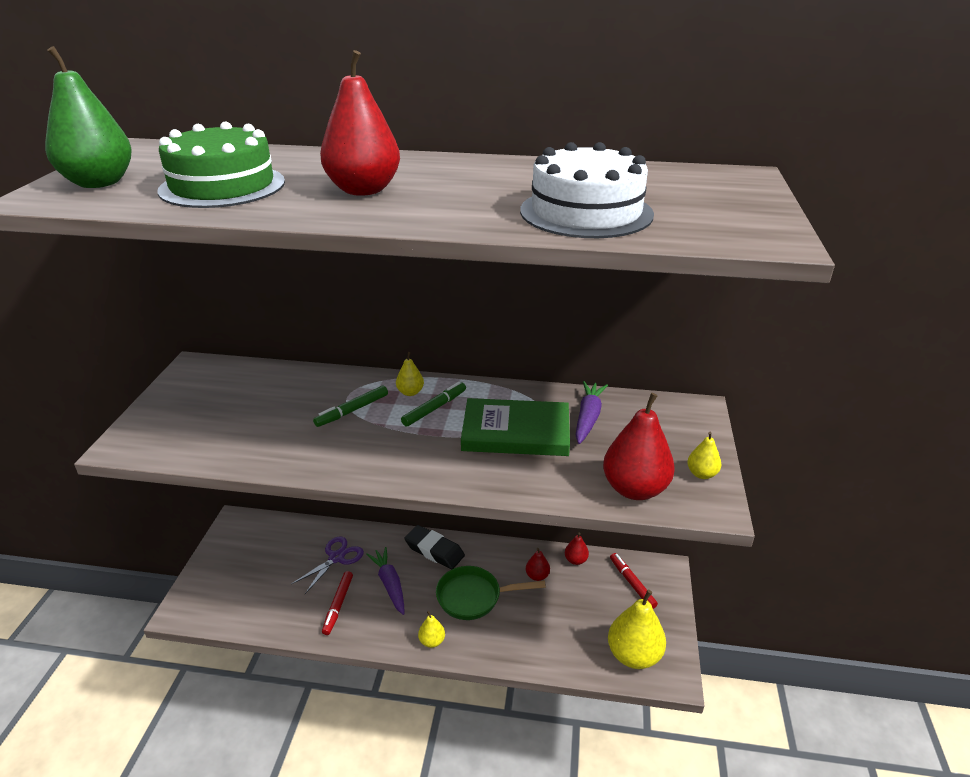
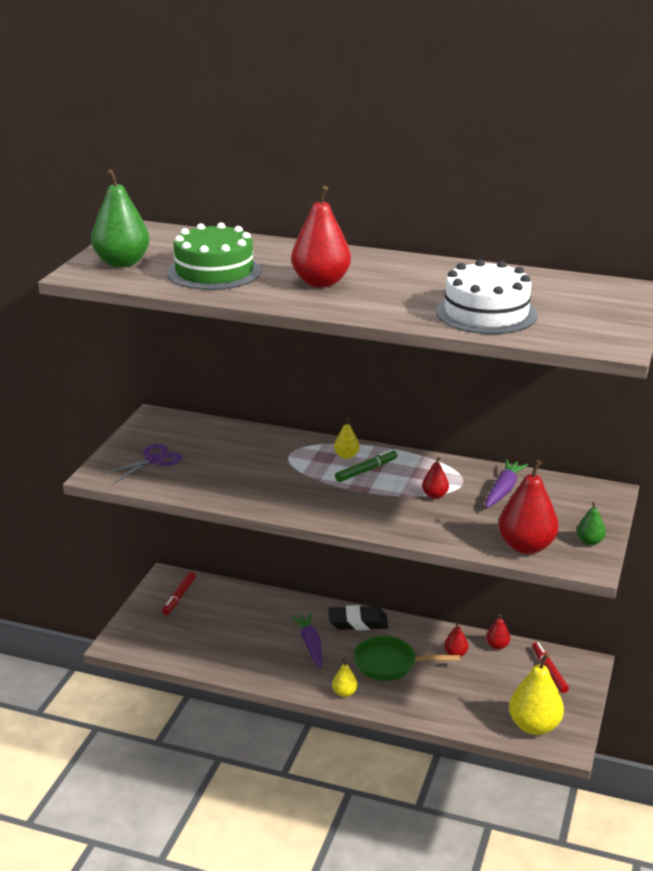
camera: 10 degrees right, 5 degrees down
purple scissors [292,536,364,594] -> purple scissors moved to [102,444,183,483]
green marker [313,386,388,427] -> none
red marker [322,571,353,635] -> red marker moved to [162,572,196,615]
black eraser [404,525,465,569] -> black eraser turned 45 degrees counterclockwise [328,605,388,630]
green book [461,398,570,456] -> red pear [422,457,449,499]
yellow pear [687,432,721,479] -> green pear [577,502,606,545]

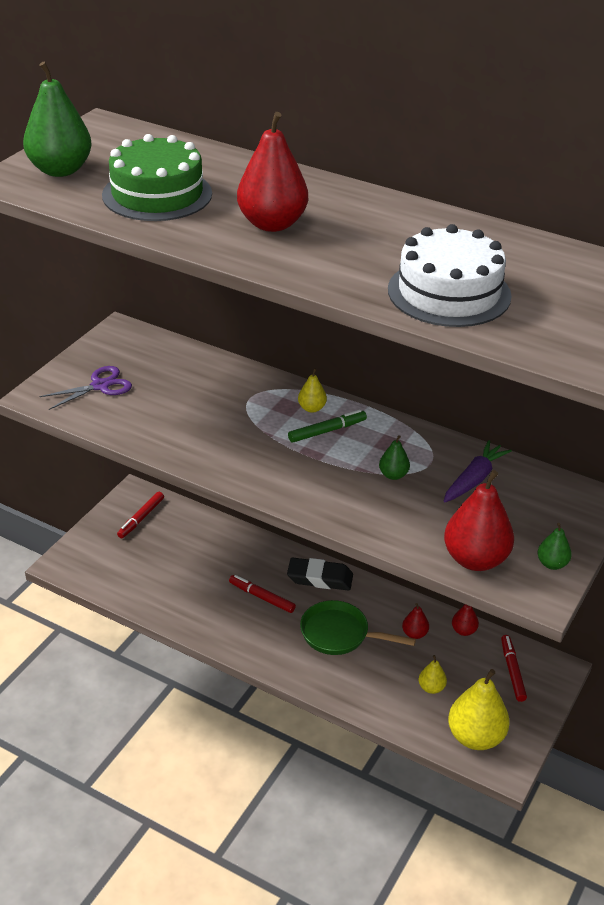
camera: 10 degrees right, 10 degrees up
purple carrot [291,613,322,668] -> red marker [229,575,296,613]
yellow pear [332,659,358,697] -> yellow pear moved to [419,655,447,694]
red pear [422,457,449,499] -> green pear [379,435,410,480]

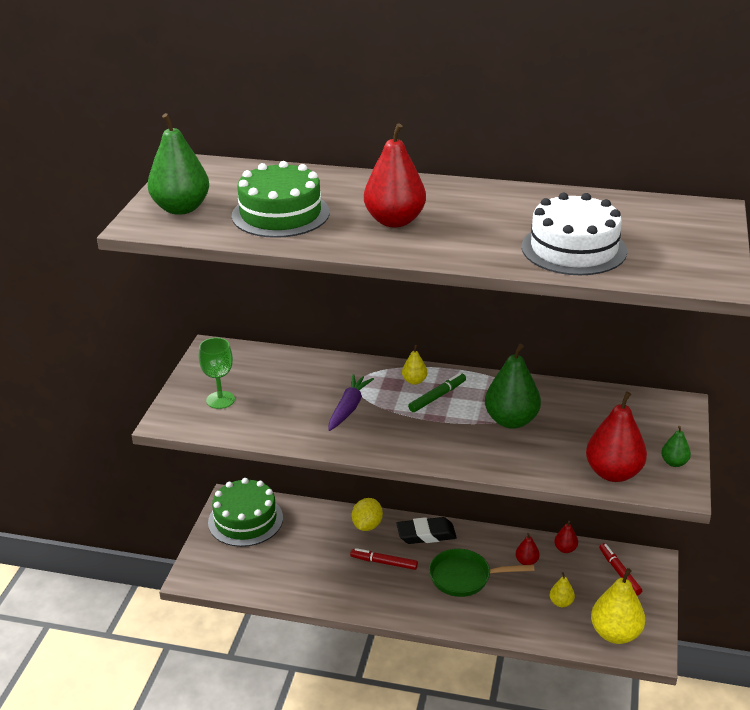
camera: 15 degrees left, 5 degrees down
purple scissors [39,366,132,410] -> green goblet [199,338,235,409]
red marker [117,492,164,538] -> green cake [208,478,283,547]
green pear [379,435,410,480] -> green pear [485,344,541,429], size x2.06
purple carrot [444,440,512,503] -> purple carrot moved to [329,374,374,431]
none -> yellow lemon [352,498,383,531]

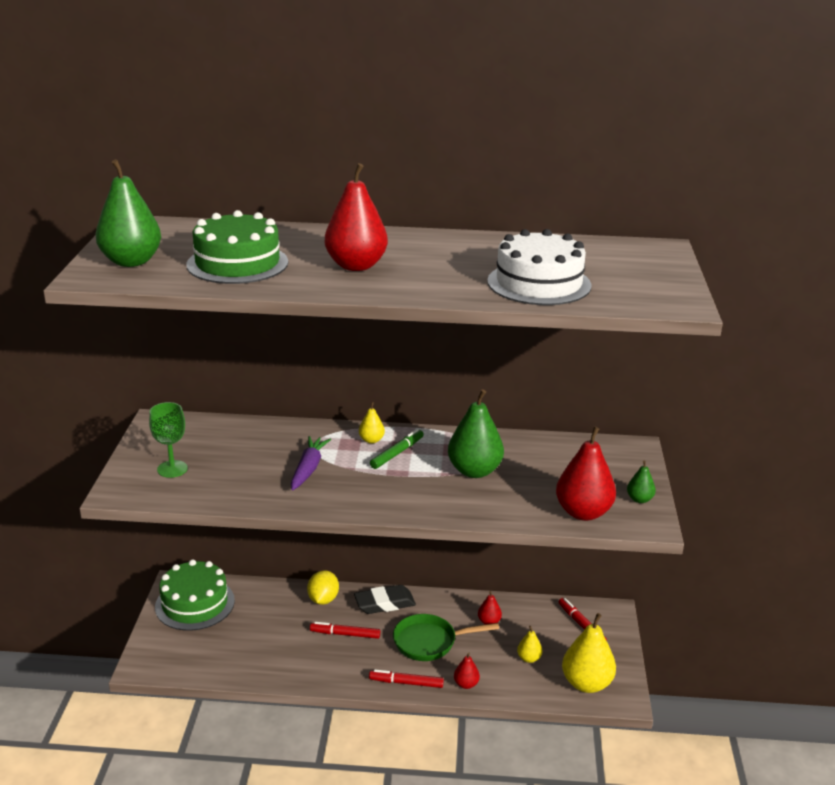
camera: 10 degrees left, 5 degrees down
red pear [554,521,578,553] -> red pear moved to [454,653,480,689]
none -> red marker [369,669,444,688]

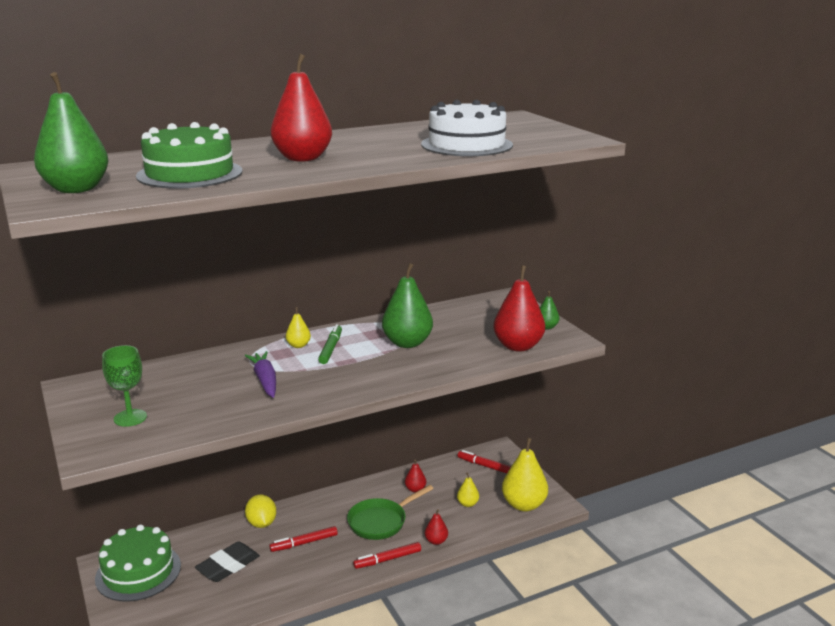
camera: 30 degrees left, 5 degrees down
black eraser [354,585,416,614] -> black eraser moved to [195,542,260,582]

